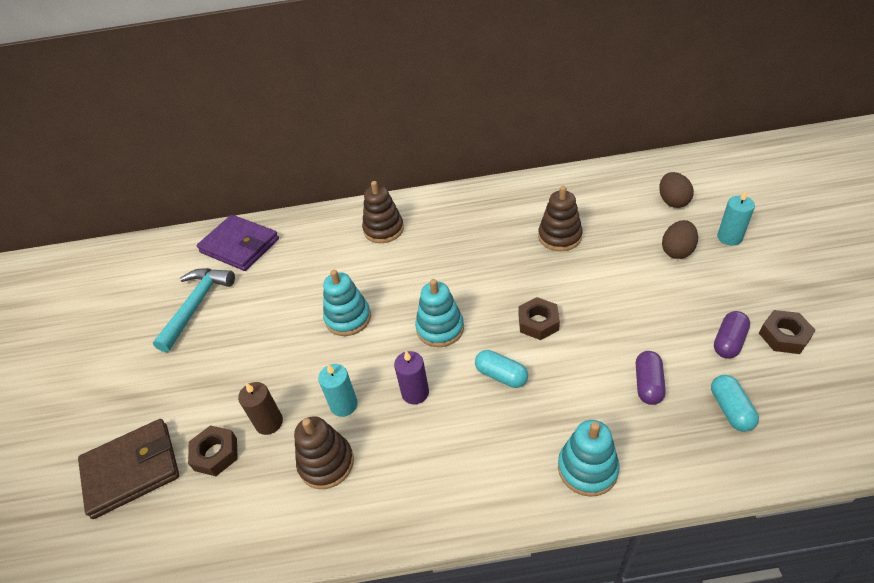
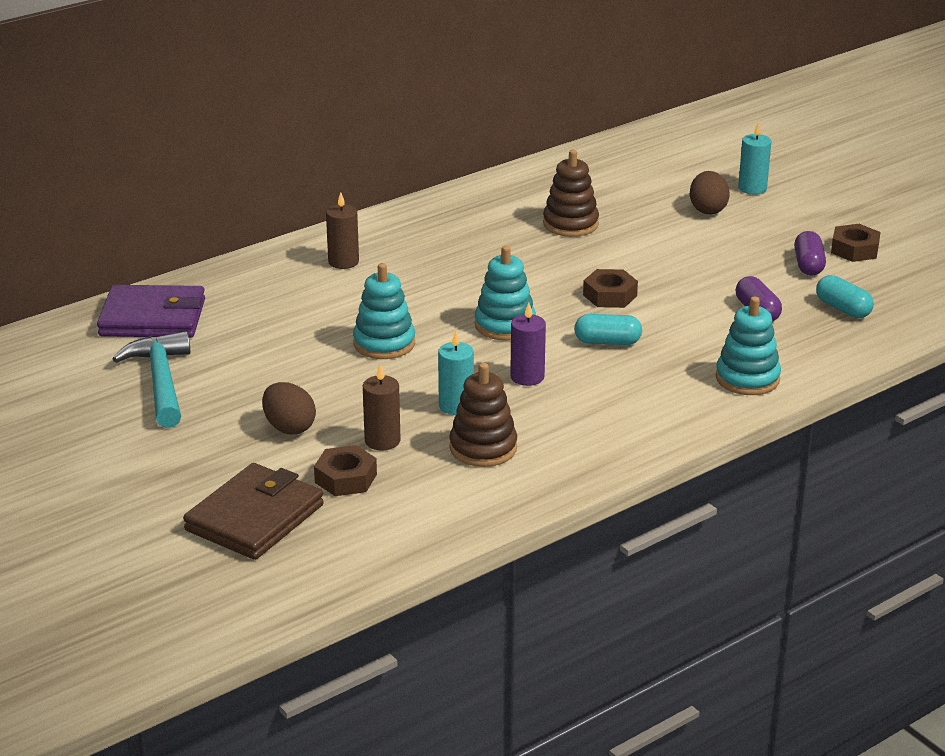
camera: 35 degrees left, 15 degrees down
brown stacking toy [362,181,404,243] -> brown candle [326,192,359,269]
brown egg [659,172,694,208] -> brown egg moved to [262,382,316,435]

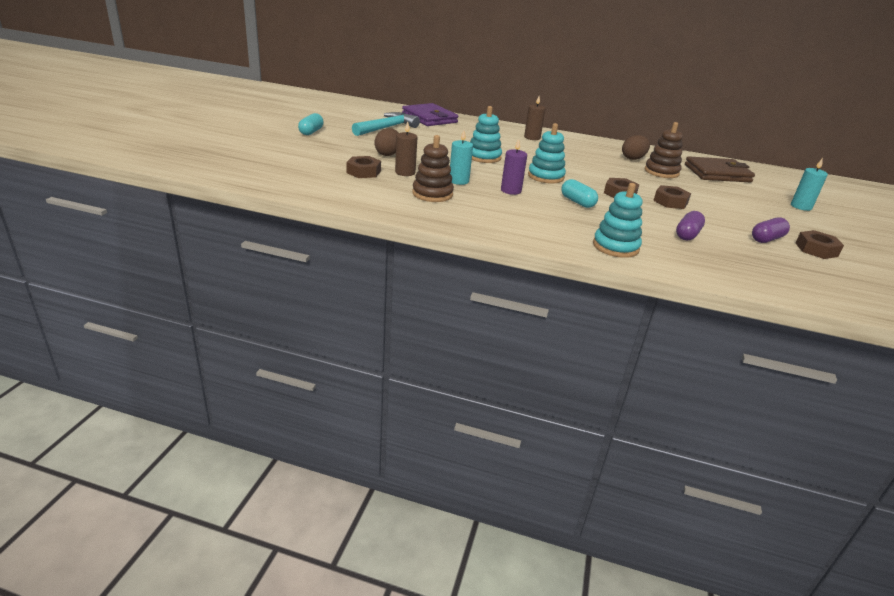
camera: 50 degrees right, 0 degrees up
brown wallet [183,463,324,560] -> brown wallet moved to [685,156,755,182]
brown egg [690,171,730,215] -> brown egg moved to [622,135,650,160]
turquoise capsule [816,275,874,318] -> turquoise capsule moved to [298,113,324,135]
none -> brown nut [653,185,691,209]

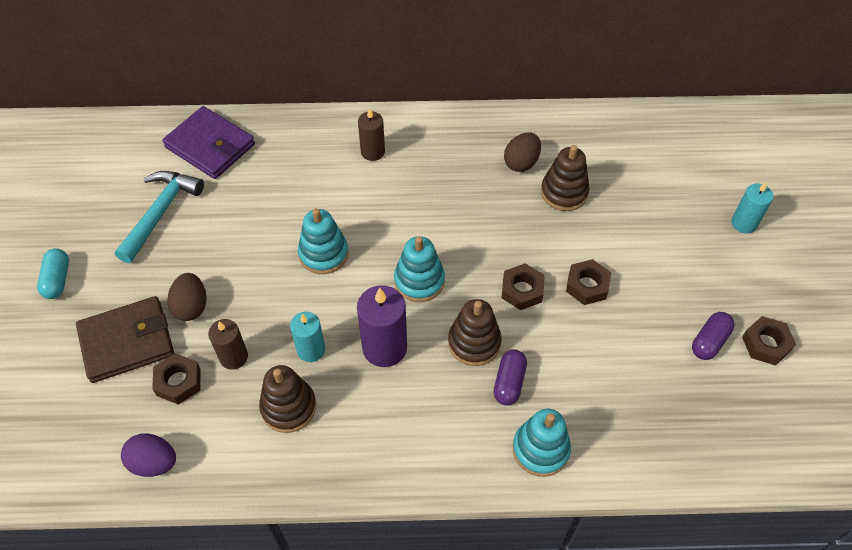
camera: 15 degrees left, 25 degrees up
purple candle [501,139,527,195] -> purple candle [357,285,407,367], size x1.58
turquoise capsule [561,179,598,208] -> brown stacking toy [448,299,502,366]
purple capsule [676,211,705,240] -> purple capsule moved to [494,349,527,405]
brown wallet [685,156,755,182] -> brown wallet moved to [76,296,174,383]
none -> purple egg [121,433,176,477]

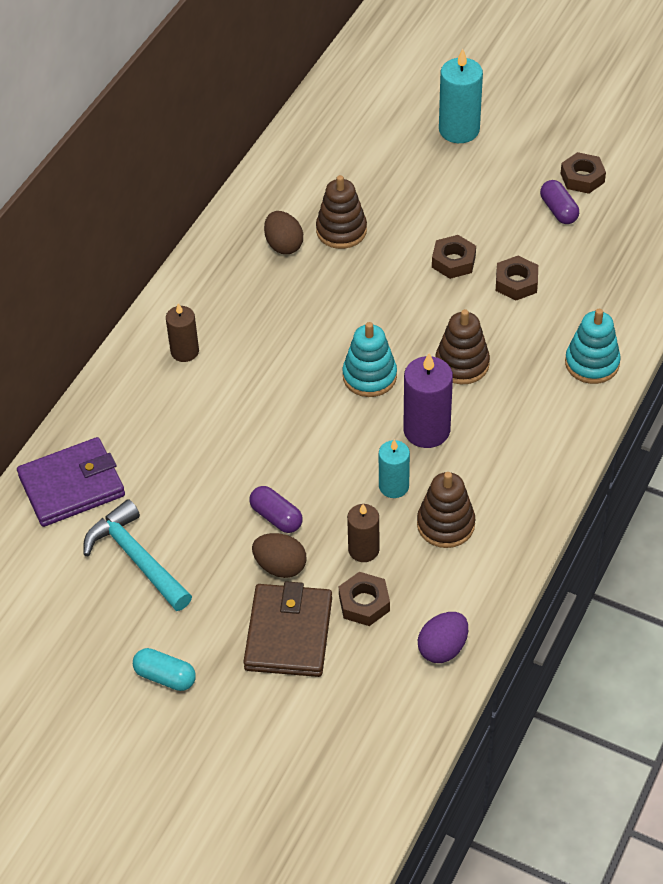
camera: 60 degrees left, 5 degrees down
turquoise stacking toy [298,208,349,274] -> none
purple capsule [494,349,527,405] -> purple capsule moved to [250,486,303,533]
brown nut [502,263,545,310] -> brown nut moved to [496,256,538,301]
turquoise candle [731,182,773,233] -> turquoise candle [439,49,483,143], size x1.58

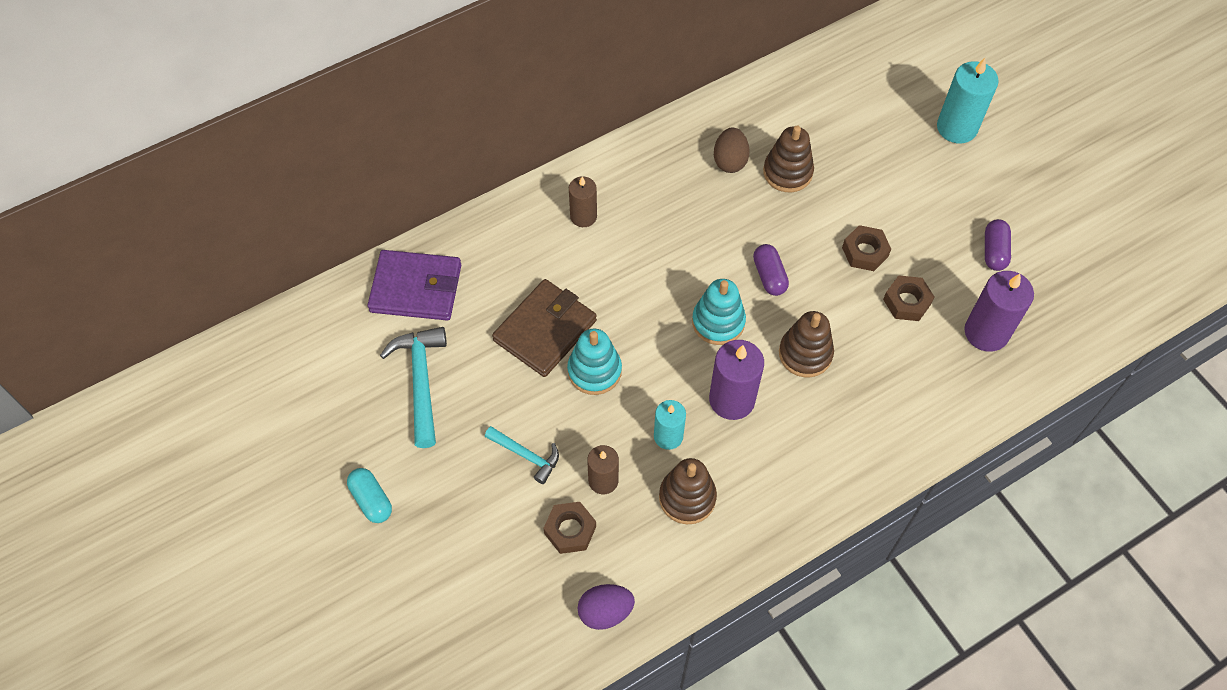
camera: 30 degrees right, 10 degrees up
brown wallet [243,581,332,677] -> brown wallet moved to [492,279,597,377]
purple capsule [250,486,303,533] -> purple capsule moved to [753,244,789,296]
brown egg [252,533,306,578] -> turquoise hammer [485,426,559,484]
brown nut [560,152,606,194] -> none
turquoise stacking toy [565,309,621,384] -> turquoise stacking toy moved to [567,328,622,395]
none -> purple candle [964,271,1034,352]

